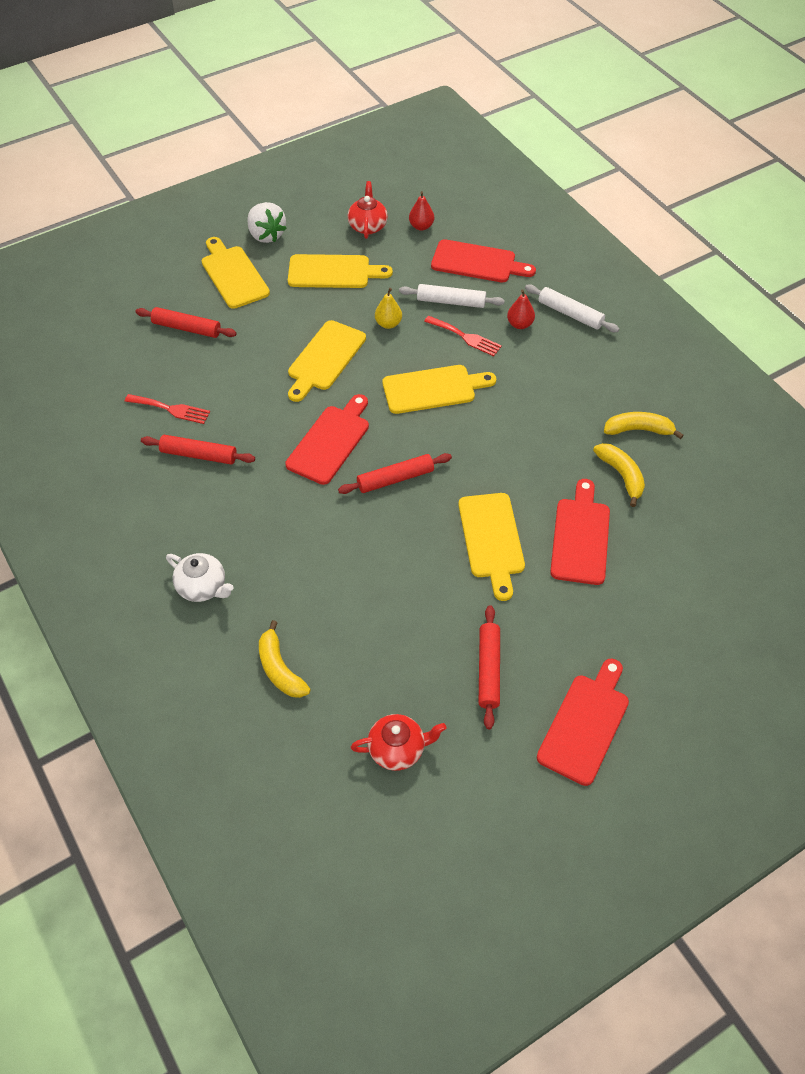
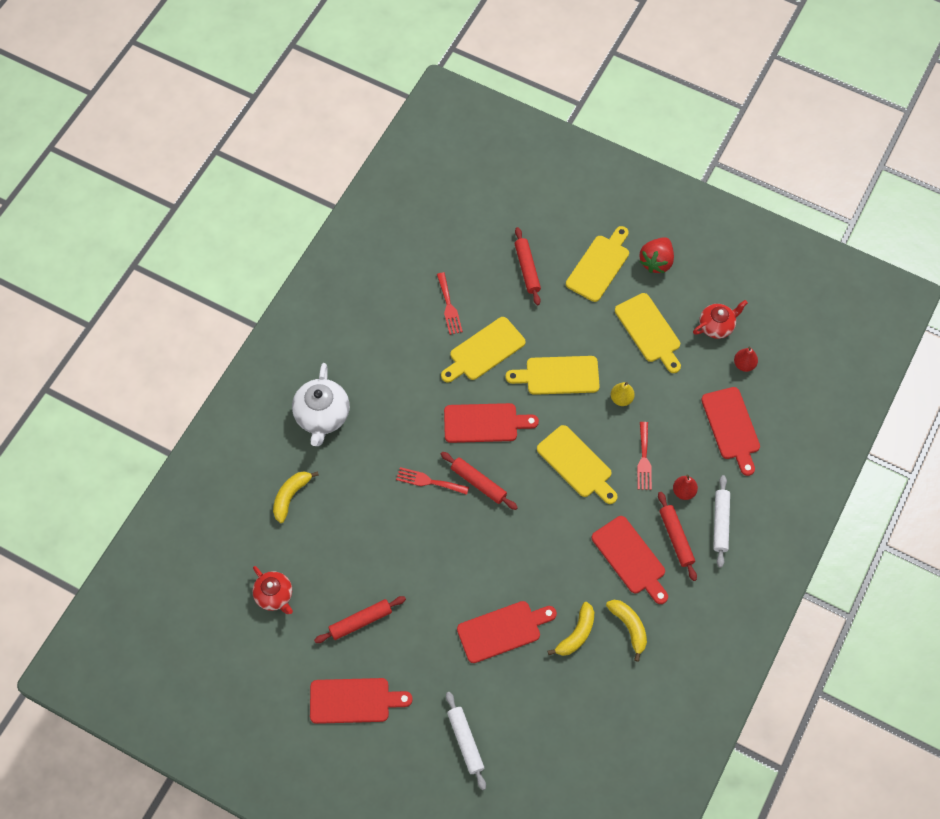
camera: 60 degrees right, 10 degrees up
red rolling pin [141,435,255,464] -> red rolling pin moved to [658,492,697,581]
white teapot [166,553,234,602] -> white teapot [292,363,350,446], size x1.53
white strawberry [247,202,287,243] -> red strawberry [639,237,674,273]
white rolling pin [399,284,505,308] -> white rolling pin moved to [446,692,486,790]
yellow cutting board [458,493,525,601] -> yellow cutting board moved to [441,317,525,383]
none -> red fork [396,467,469,495]
none -> red cutting board [592,516,668,604]

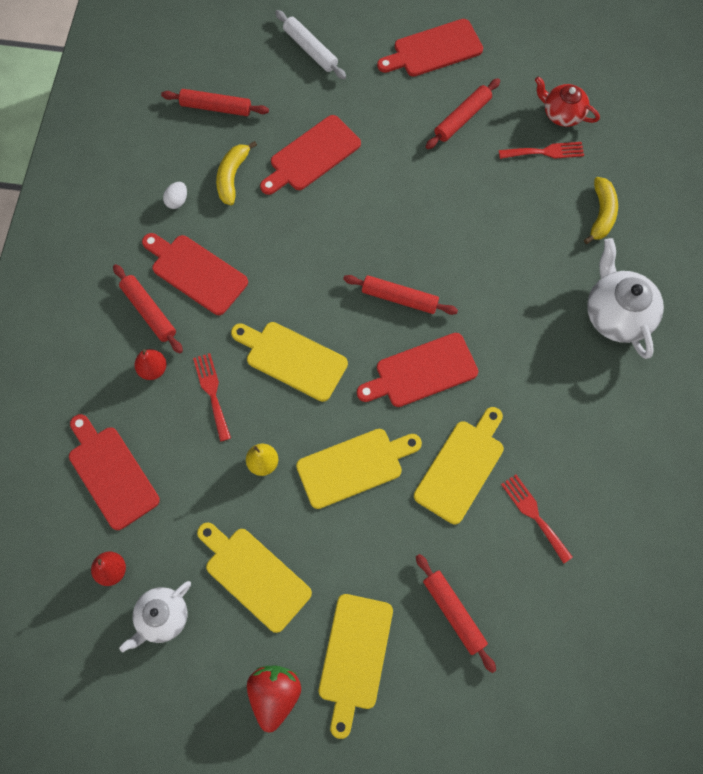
camera: 160 degrees right, 5 degrees up
red fork [396,467,469,495] -> red fork moved to [499,142,584,159]
yellow banana [606,600,647,662] -> white egg [163,182,187,209]
red teapot [693,300,748,339] -> white teapot [119,581,191,652]
white rolling pin [713,475,730,568] -> none
none -> red rolling pin [161,89,269,116]

